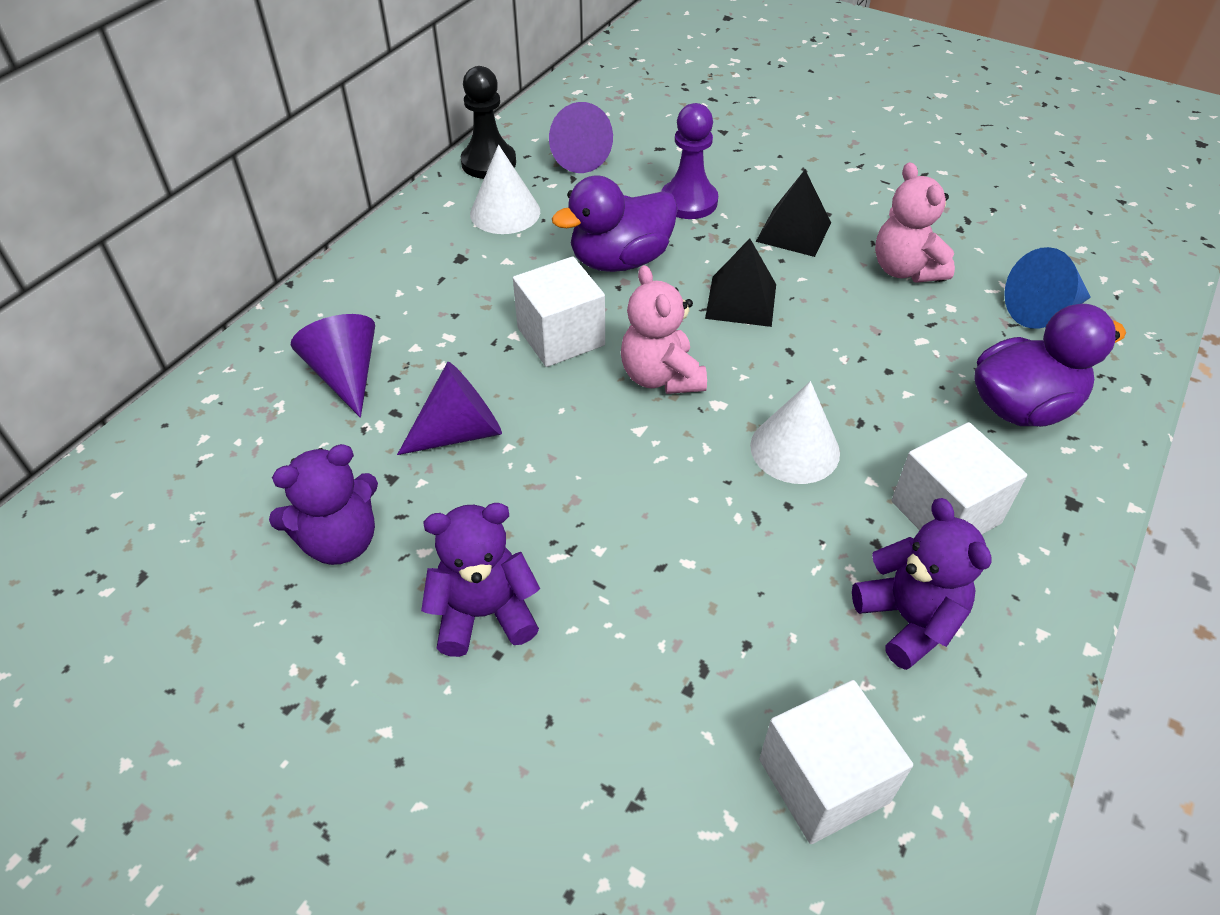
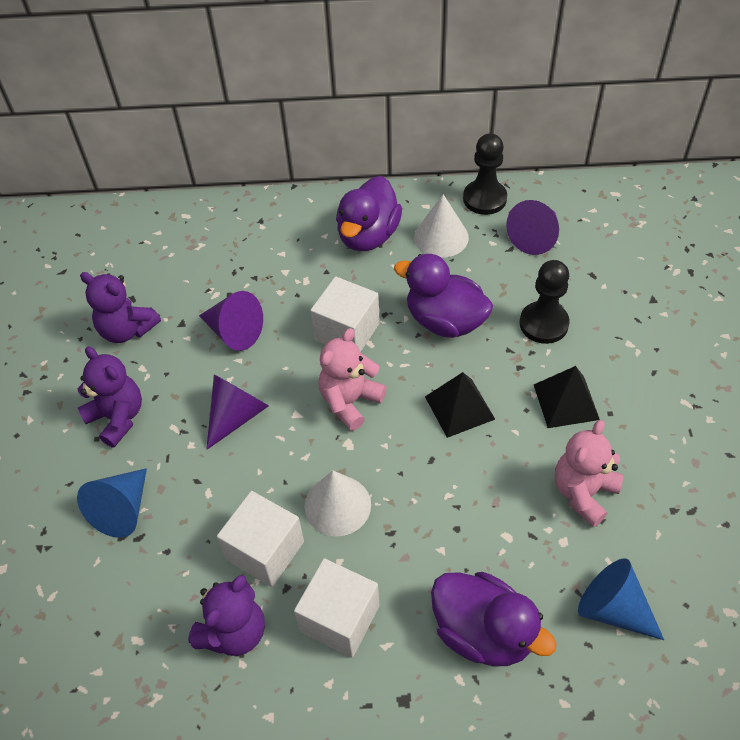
camera: 60 degrees right, 5 degrees up
purple cone [291,314,375,418] -> purple cone moved to [206,374,269,450]
purple pawn [661,103,718,219] -> black pawn [520,260,570,344]
white cube [759,680,913,844] -> white cube moved to [217,491,304,587]
none -> blue cone [77,468,147,538]
none -> purple duck [336,176,402,251]

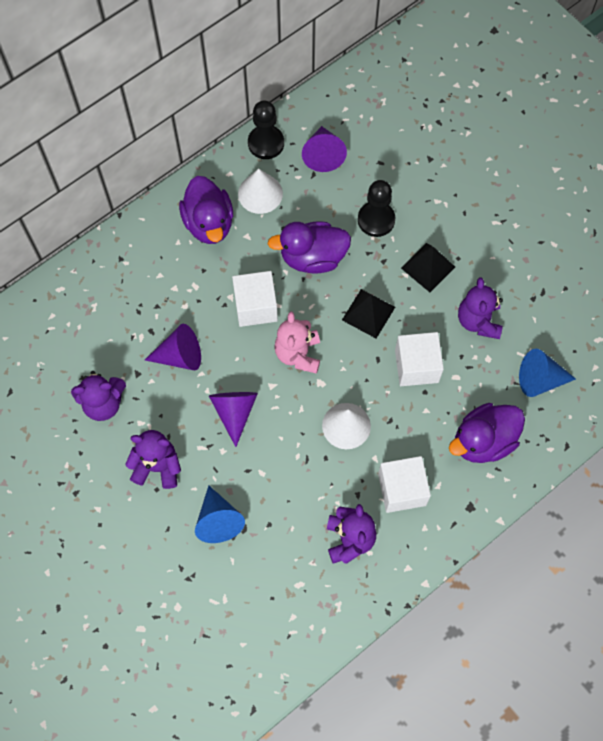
camera: 40 degrees left, 15 degrees up
white cube [217,491,304,587] -> white cube moved to [395,332,444,386]
purple duck [431,572,557,666] -> purple duck turned 150 degrees clockwise [449,403,525,463]
pink teddy bear [555,420,624,527] -> purple teddy bear [458,277,503,339]

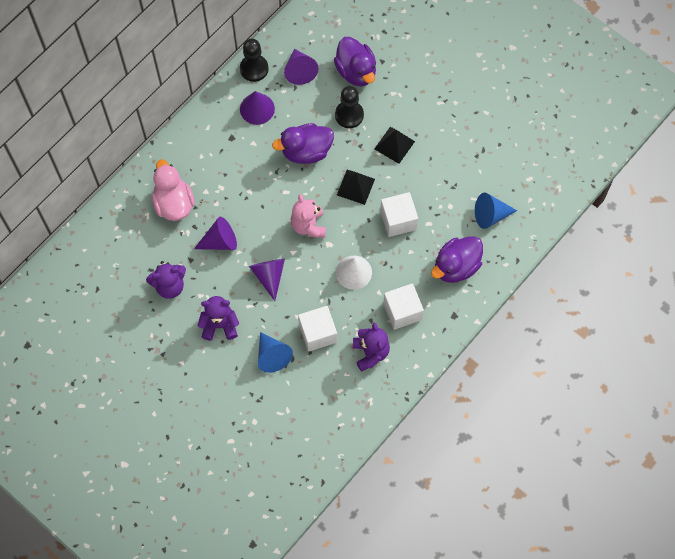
camera: 10 degrees left, 0 degrees up
purple duck [179,176,233,244] -> purple duck moved to [334,37,376,86]
white cube [232,271,278,327] -> white cube moved to [298,306,337,352]
white cone [238,169,283,214] -> purple cone [240,91,275,125]
purple teddy bear [458,277,503,339] -> none
none -> pink duck [152,159,195,221]

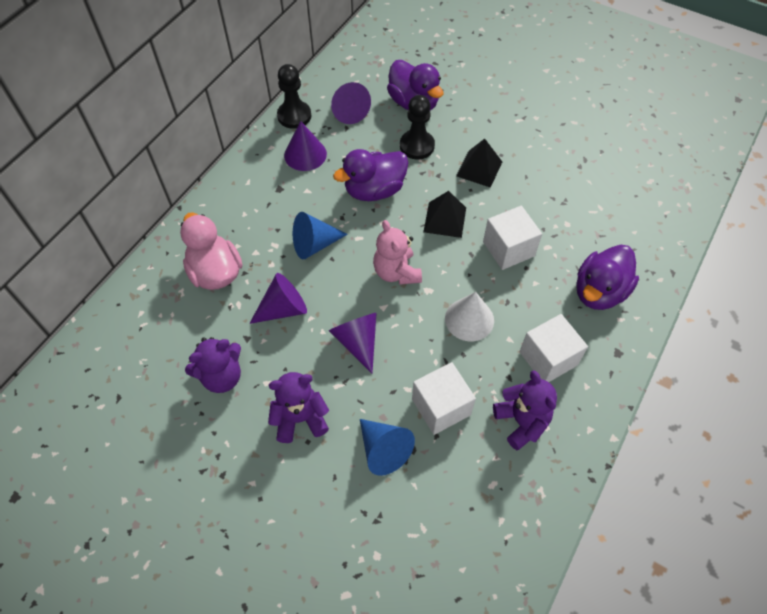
camera: 10 degrees left, 10 degrees down
blue cone [475,193,517,229] -> blue cone moved to [293,212,348,259]

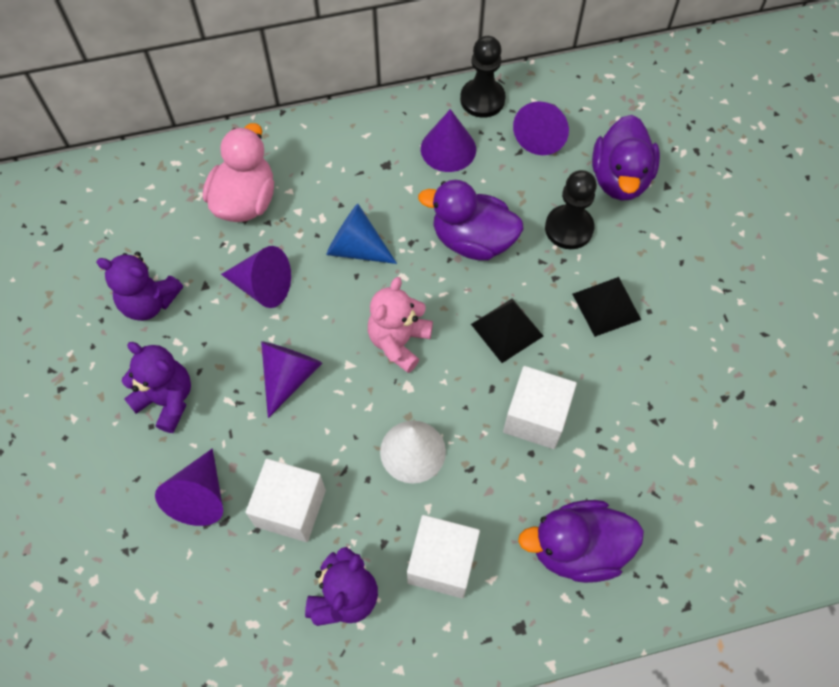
camera: 45 degrees right, 5 degrees up
blue cone [360,419,415,476] -> purple cone [155,449,223,526]

